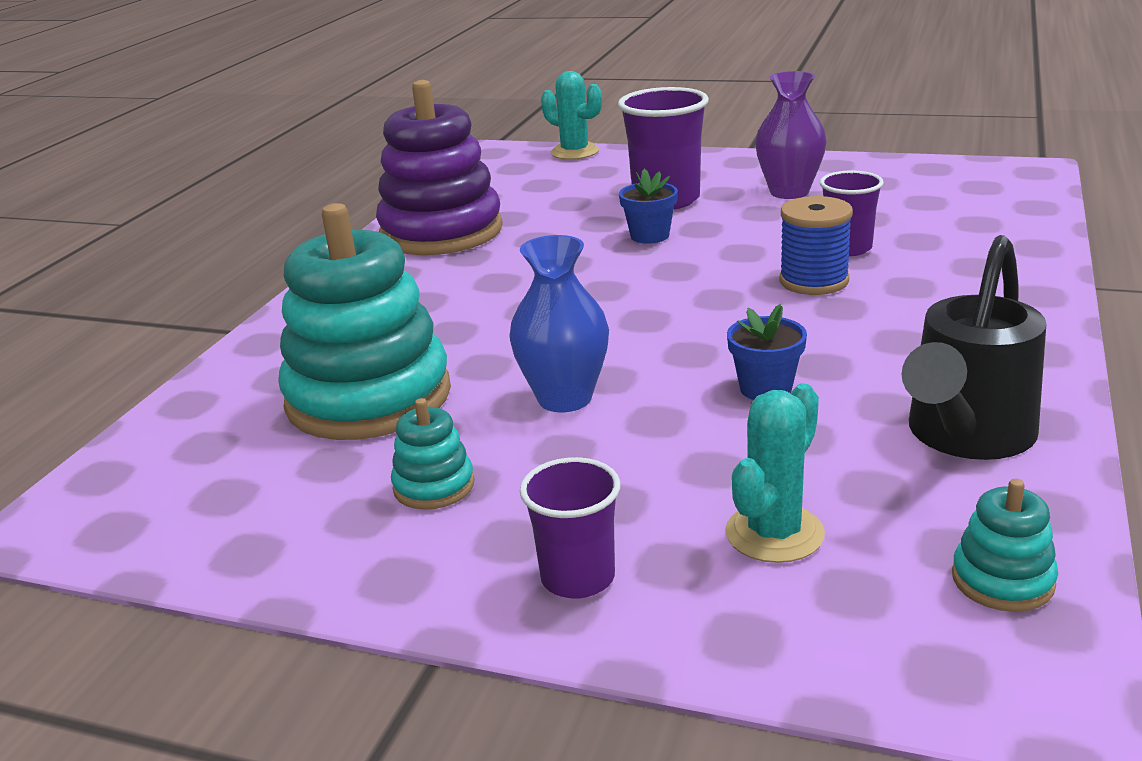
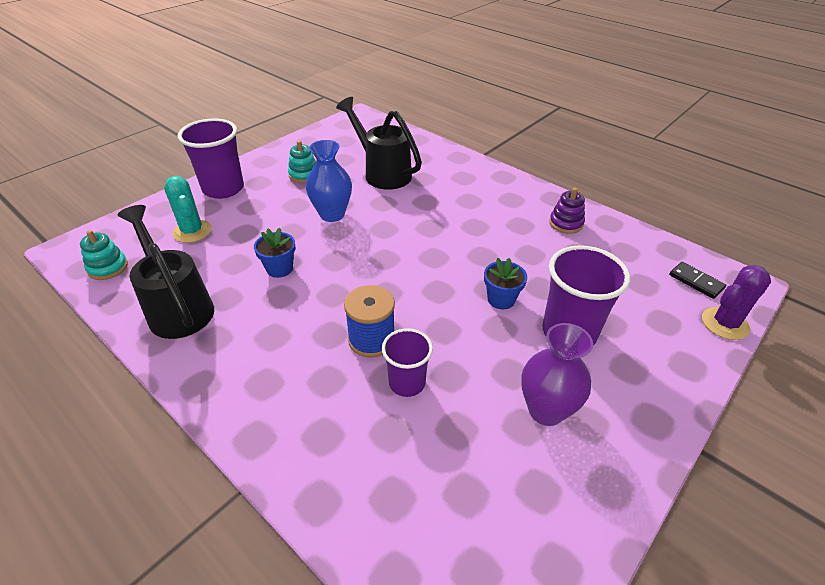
camera: 110 degrees right, 15 degrees up
turquoise stacking toy [278,203,451,440] -> black watering can [336,97,422,190]
purple stacking toy [376,80,503,255] -> purple stacking toy [549,188,585,234], size x0.43
purple cup [520,457,621,599] -> purple cup [178,118,244,199], size x1.64
turquoise cactus [541,71,602,160] -> purple cactus [702,265,771,340]
none -> black domino [669,262,726,299]

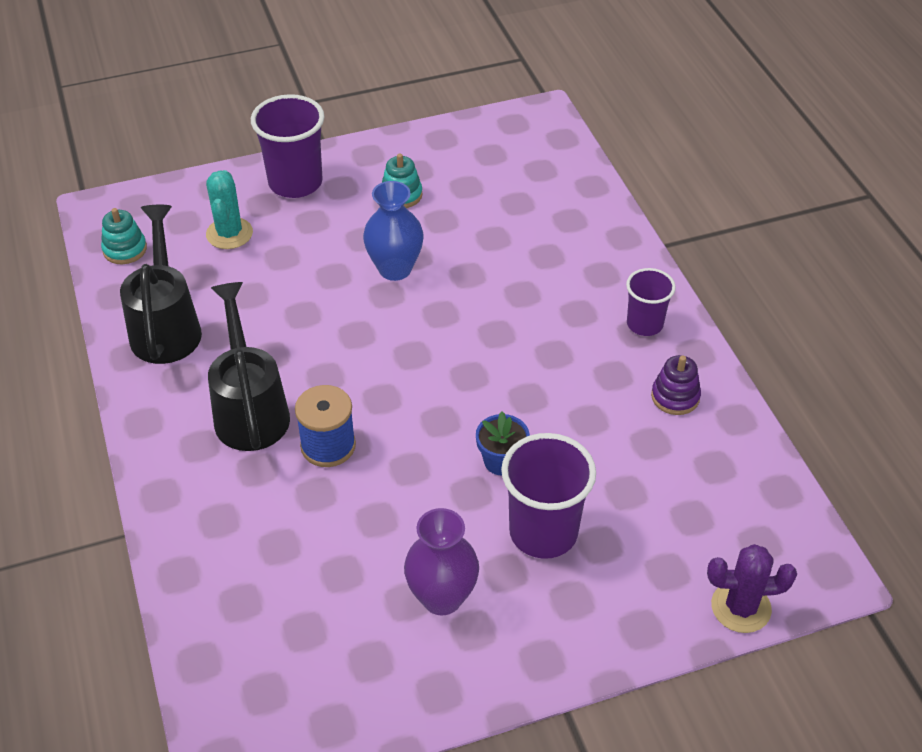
camera: 30 degrees right, 5 degrees up
blue flower pot [254,228,295,278] -> none
black watering can [336,97,422,190] -> black watering can moved to [208,282,290,451]
purple cup [382,328,433,397] -> purple cup moved to [626,268,676,336]
black domino [669,262,726,299] -> none

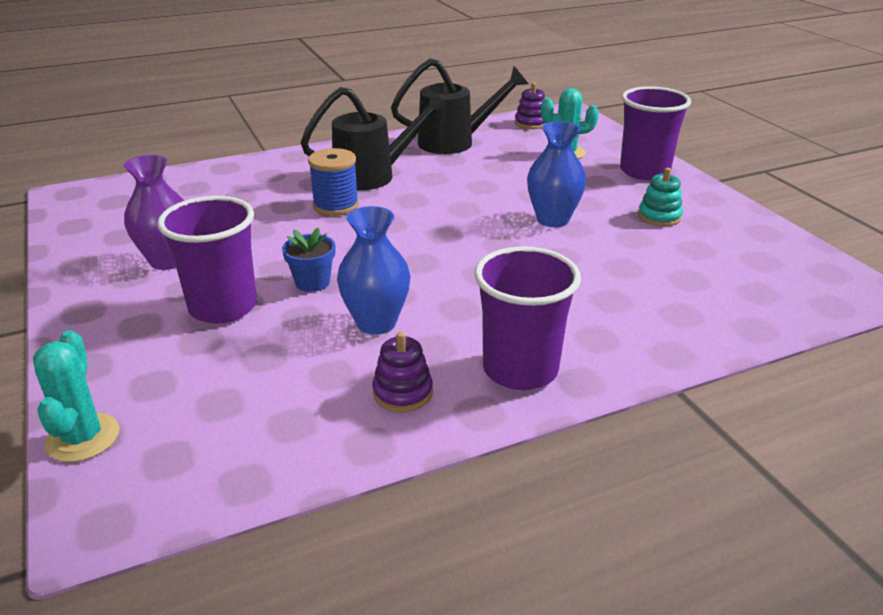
camera: 85 degrees right, 15 degrees down
turquoise stacking toy [101,208,147,264] -> purple stacking toy [515,83,546,129]
purple cup [626,268,676,336] -> purple cup [474,246,581,390], size x1.64
purple cactus [707,544,797,633] -> turquoise cactus [33,330,120,462]
none -> blue vase [337,206,410,335]

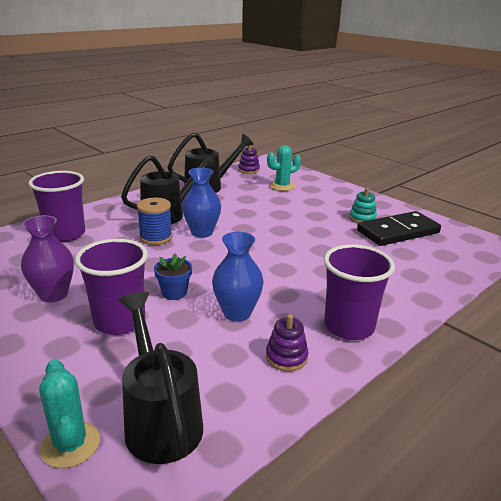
camera: 20 degrees left, 5 degrees down
blue vase [527,121,586,227] -> blue vase moved to [182,168,221,238]
purple cup [620,86,691,180] -> purple cup moved to [29,171,85,242]
none -> black watering can [118,292,203,464]
none -> black domino [357,211,441,246]

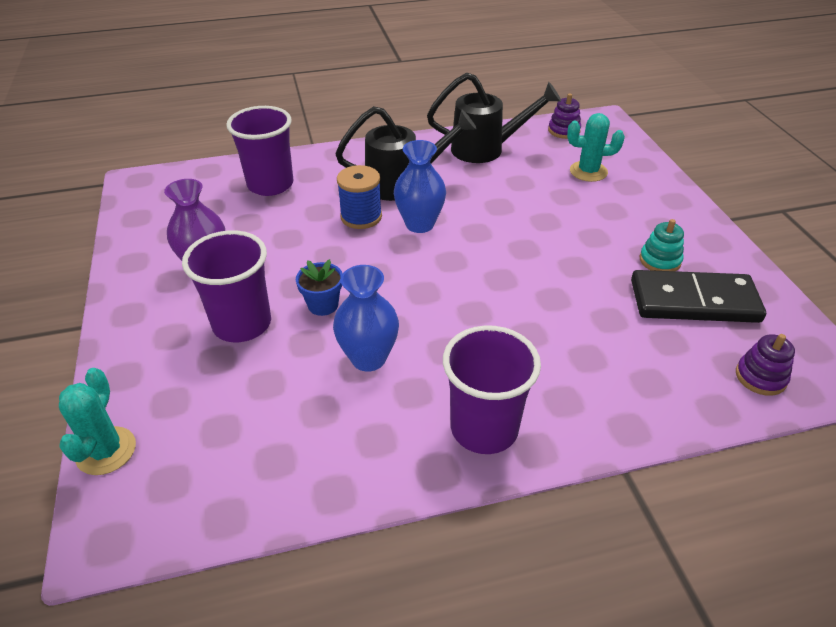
camera: 30 degrees right, 15 degrees up
black watering can [118,292,203,464] -> none
purple stacking toy [266,314,308,371] -> purple stacking toy moved to [736,334,795,396]

